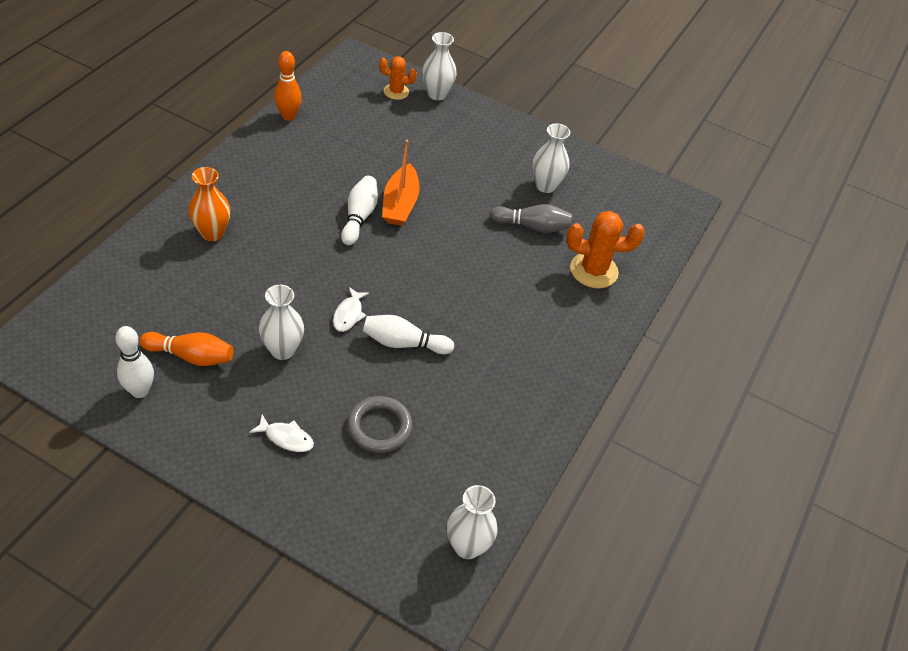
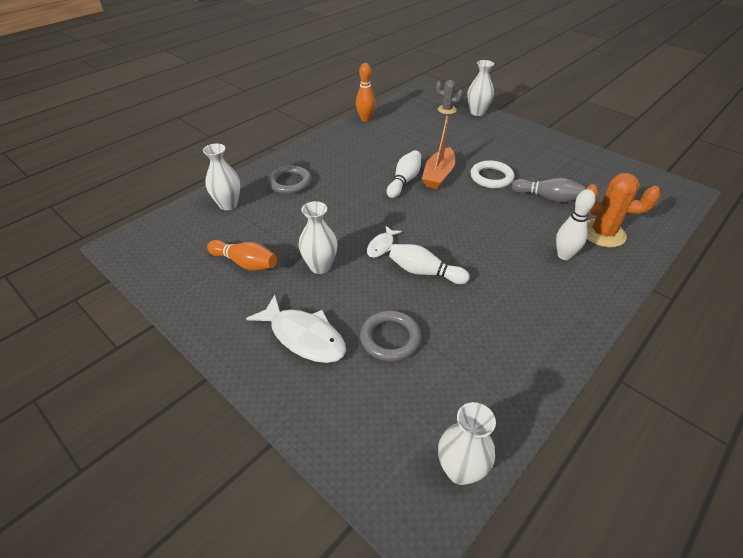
camera: 20 degrees right, 5 degrees down
white bowling pin [115,326,154,398] -> white bowling pin moved to [556,189,595,260]
orange vase [188,167,230,241] -> grey ring [268,166,312,194]
white fish [249,415,314,452] -> white fish [246,295,346,363], size x1.85
orange cactus [379,56,417,100] -> grey cactus [436,80,463,114]
white vase [532,123,570,193] -> white vase moved to [203,143,240,210]
none -> white ring [470,160,514,189]

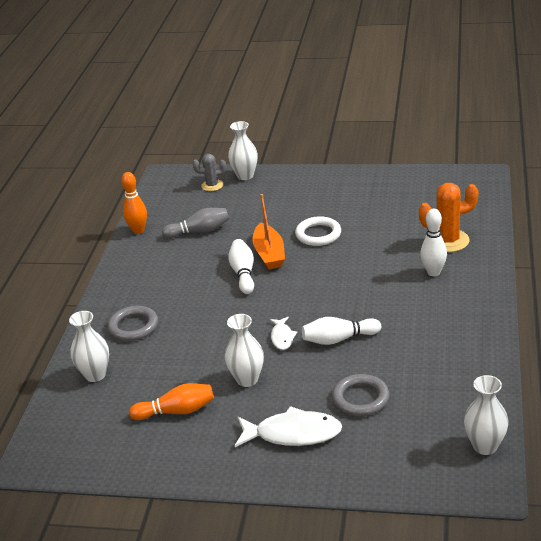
camera: 30 degrees left, 10 degrees down
grey bowling pin [511,178,585,202] -> grey bowling pin moved to [162,208,229,238]

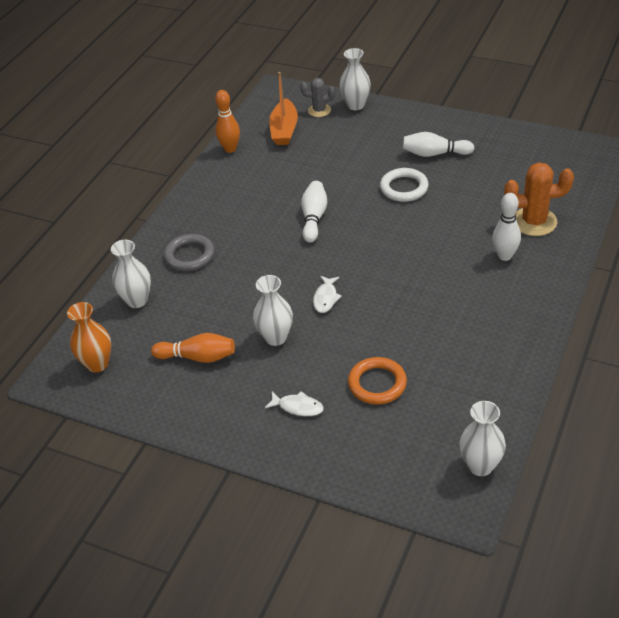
camera: 15 degrees right, 10 degrees up
grey bowling pin [162,208,229,238] -> none
white fish [235,406,342,447] -> white fish [265,391,324,416], size x0.54
orange boat [252,194,285,269] -> orange boat moved to [269,72,298,145]
white bowling pin [302,317,381,345] -> white bowling pin moved to [403,132,474,157]
grey ring [332,374,390,416] -> orange ring [348,357,407,404]
none -> orange vase [67,302,111,372]

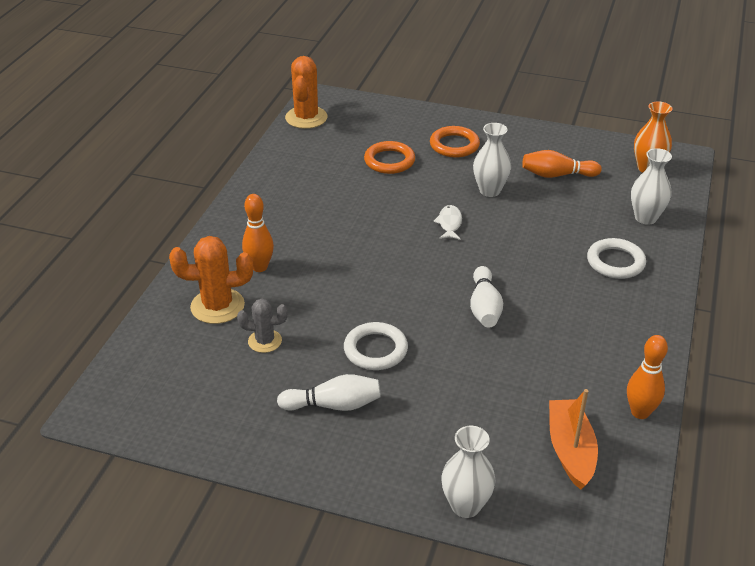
camera: 170 degrees right, 5 degrees down
grey ring [164,234,214,271] -> white ring [587,238,646,279]
white fish [265,391,324,416] -> orange ring [430,126,480,157]
grey cactus [300,78,335,117] -> grey cactus moved to [237,299,287,353]
white vase [459,401,506,476] -> orange cactus [285,56,328,129]
white bowling pin [492,193,521,261] -> orange bowling pin [242,194,274,272]

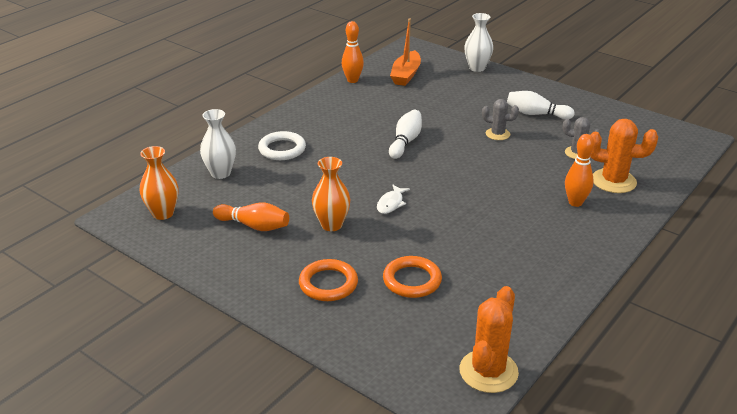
camera: 160 degrees left, 5 degrees down
white ring [344,322,408,370] -> grey cactus [482,99,519,140]
white vase [473,123,511,197] -> orange vase [312,157,350,231]

